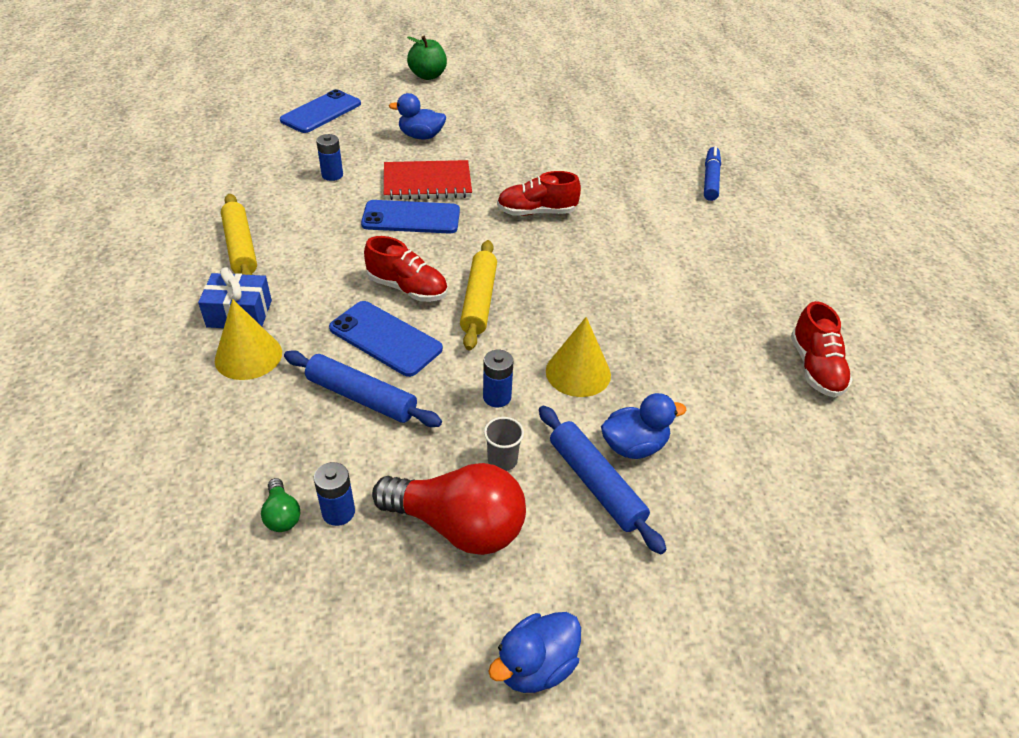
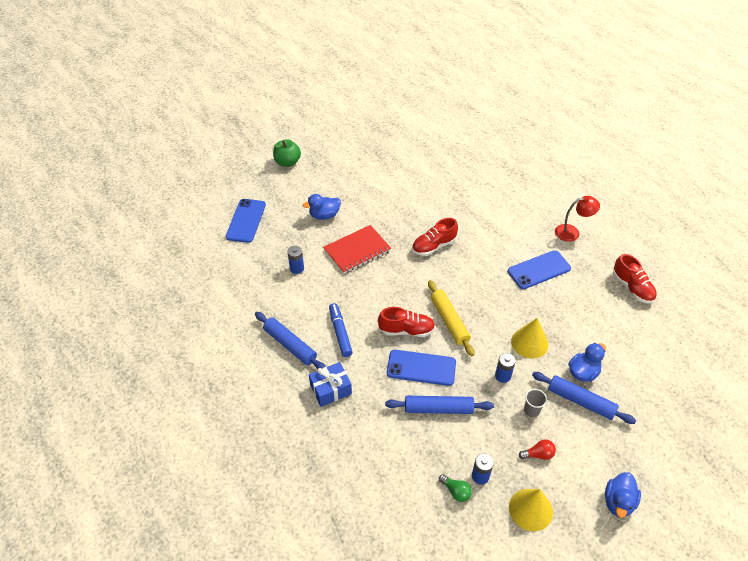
camera: 25 degrees left, 5 degrees up
yellow cone [215,299,282,380] -> yellow cone moved to [509,489,553,531]
yellow rolling pin [221,194,257,275] -> blue rolling pin [255,312,326,369]
blue phone [361,200,460,234] -> blue phone moved to [508,250,571,289]
red light bulb [372,463,526,555] -> red light bulb [519,439,556,460], size x0.43
blue marker [704,146,721,201] -> blue marker moved to [329,303,353,357]
none -> red lamp [555,196,600,242]

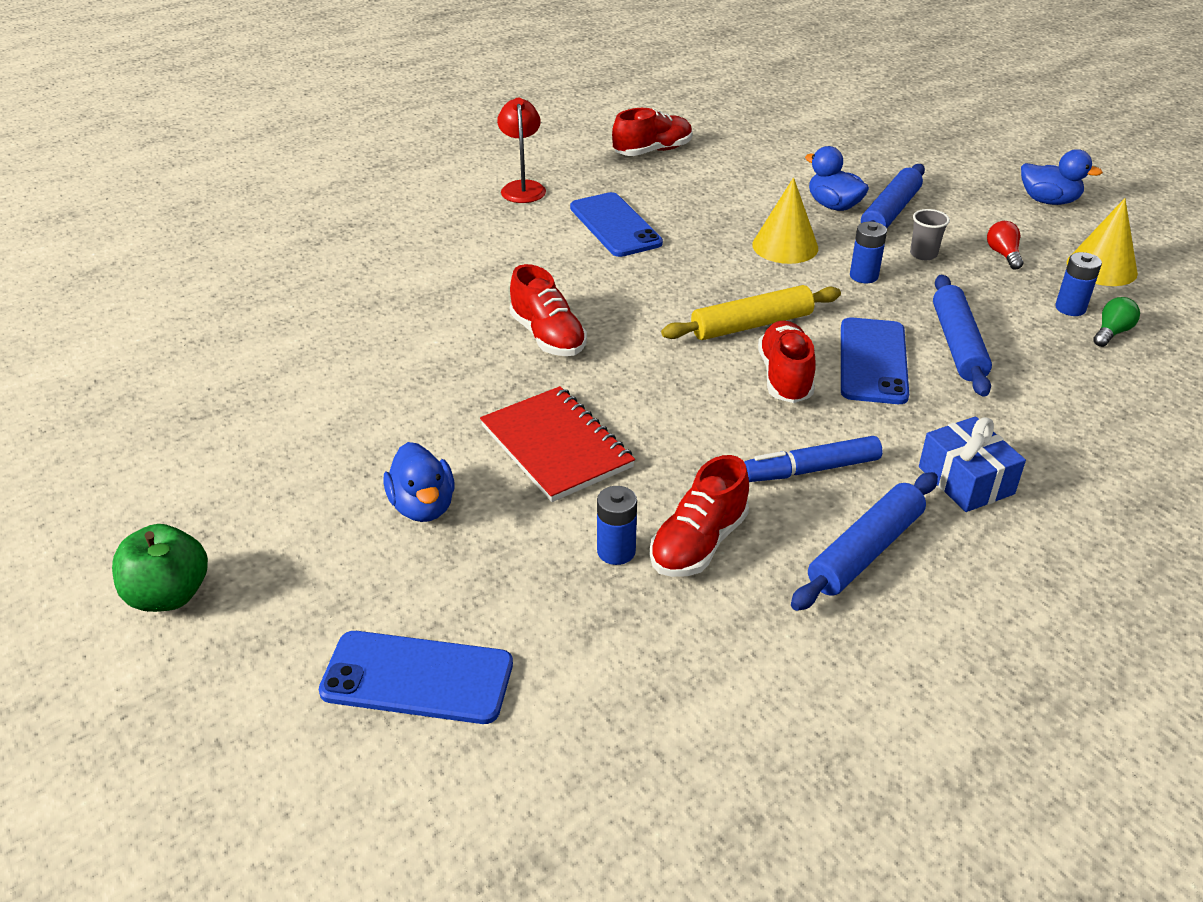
camera: 90 degrees left, 10 degrees down
none -> red shoe [650,455,749,577]

